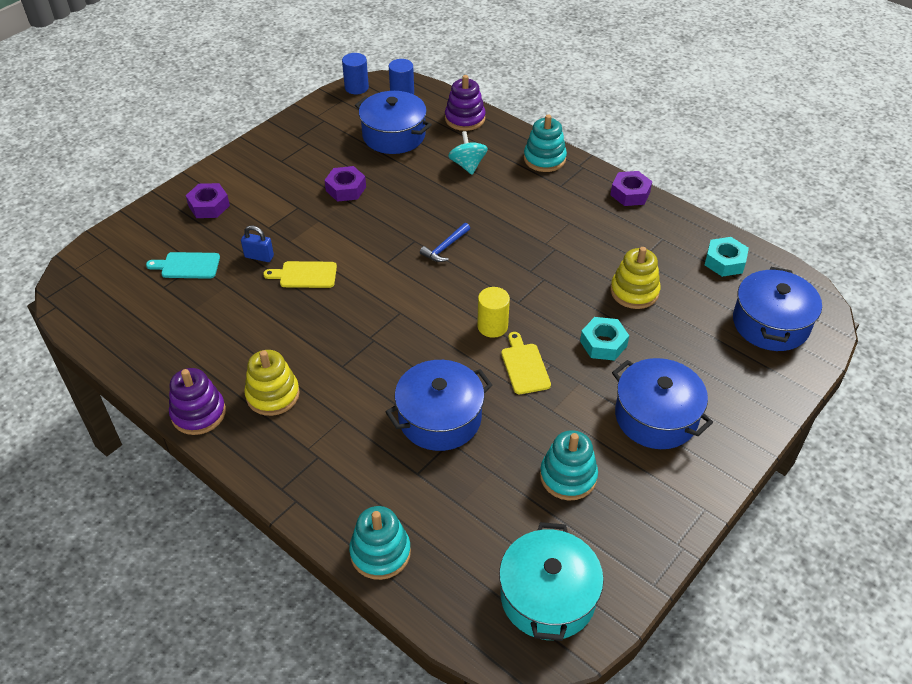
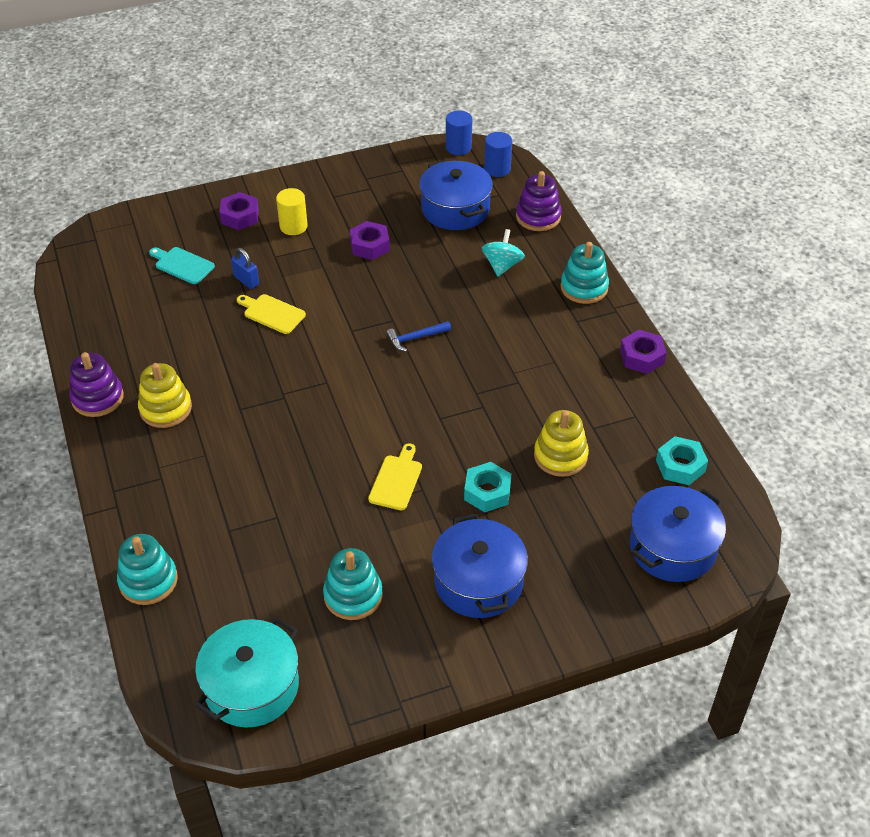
camera: 30 degrees right, 0 degrees up
blue pot [386,360,492,451] -> none
yellow cylinder [477,287,510,338] -> yellow cylinder moved to [276,188,308,235]

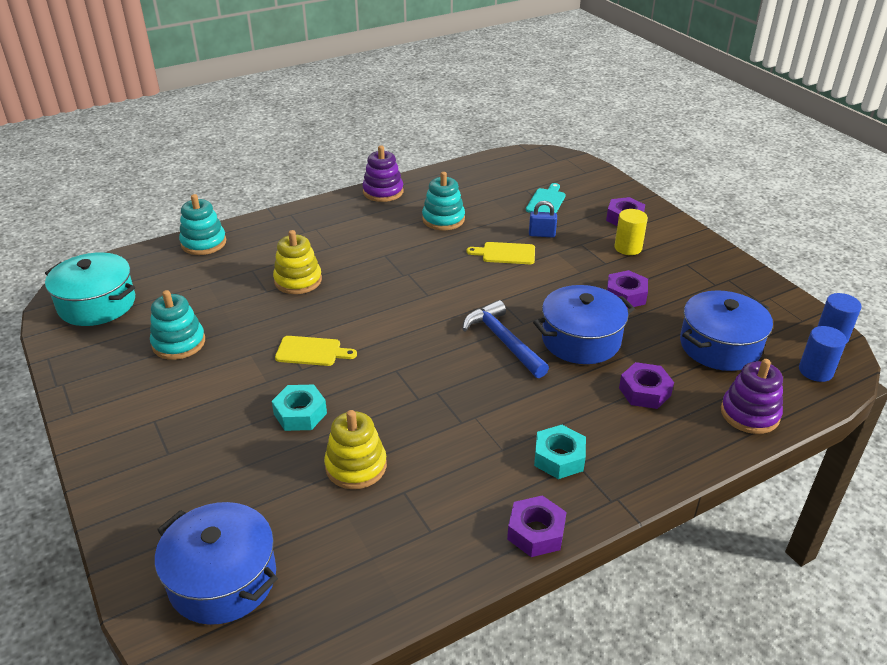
camera: 80 degrees right, 10 degrees down
yellow stacking toy [138,363,192,428] -> yellow stacking toy moved to [273,230,322,294]
blue padlock [231,248,259,289] -> blue padlock turned 60 degrees clockwise [529,201,557,237]
yellow cutting board [237,294,306,334] -> yellow cutting board turned 105 degrees counterclockwise [466,242,535,264]
blue hammer [386,321,451,352] -> blue hammer [462,300,549,378], size x1.67
blue pot [432,513,528,618] -> blue pot moved to [533,285,635,364]
turquoise spinning top [482,229,525,277] -> purple nut [619,362,674,409]
turquoise stacking toy [560,242,609,304] -> turquoise stacking toy moved to [422,172,465,230]
turquoise nut [656,436,708,485] -> turquoise nut moved to [534,425,586,479]

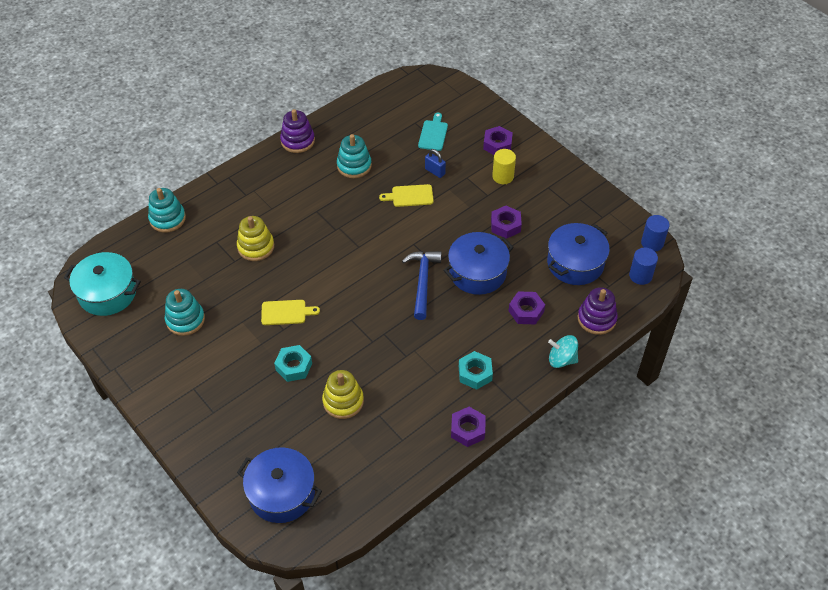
camera: 10 degrees left, 15 degrees up
blue hammer [462,300,549,378] -> blue hammer turned 45 degrees clockwise [402,251,442,320]
blue padlock [529,201,557,237] -> blue padlock turned 45 degrees clockwise [425,149,446,178]
none -> turquoise spinning top [548,335,578,368]

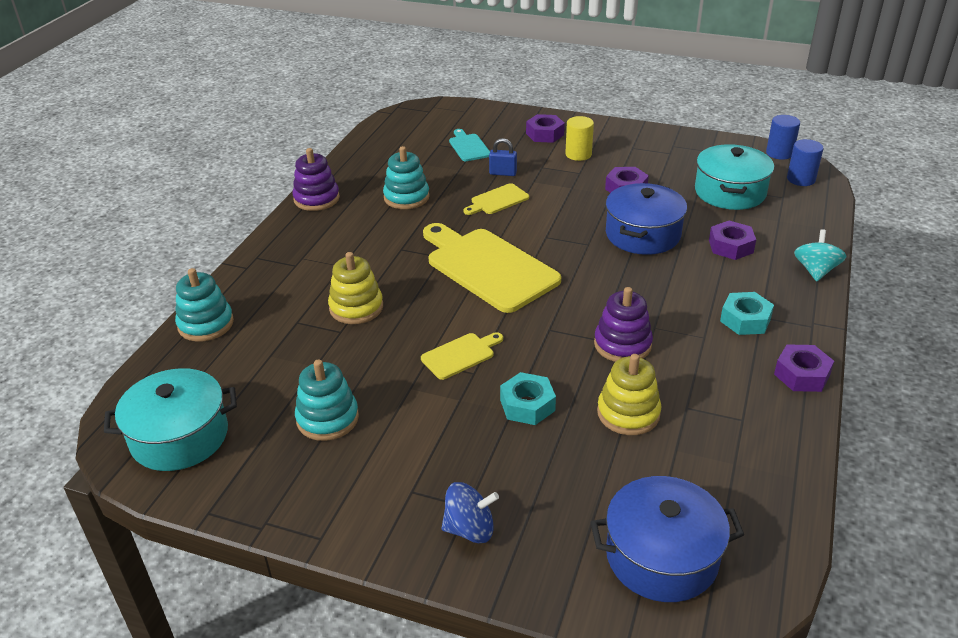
camera: 30 degrees left, 15 degrees down
blue hammer [402,251,442,320] -> none
blue pot [547,223,610,285] -> turquoise pot [695,144,774,210]
turquoise spinning top [548,335,578,368] -> turquoise spinning top turned 120 degrees clockwise [794,229,846,281]
purple stacking toy [578,287,618,335] -> purple stacking toy moved to [594,287,653,362]
none -> yellow cutting board [423,223,561,313]
none -> blue spinning top [441,482,499,544]

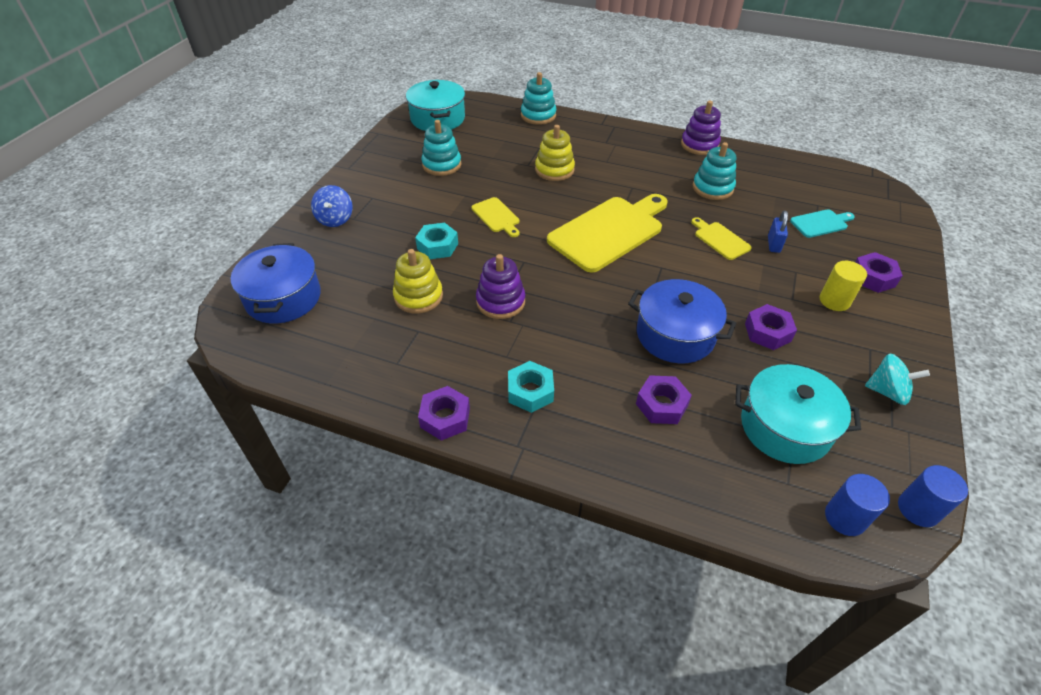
camera: 90 degrees right, 10 degrees up
turquoise spinning top [794,229,846,281] -> turquoise spinning top moved to [865,353,930,405]

